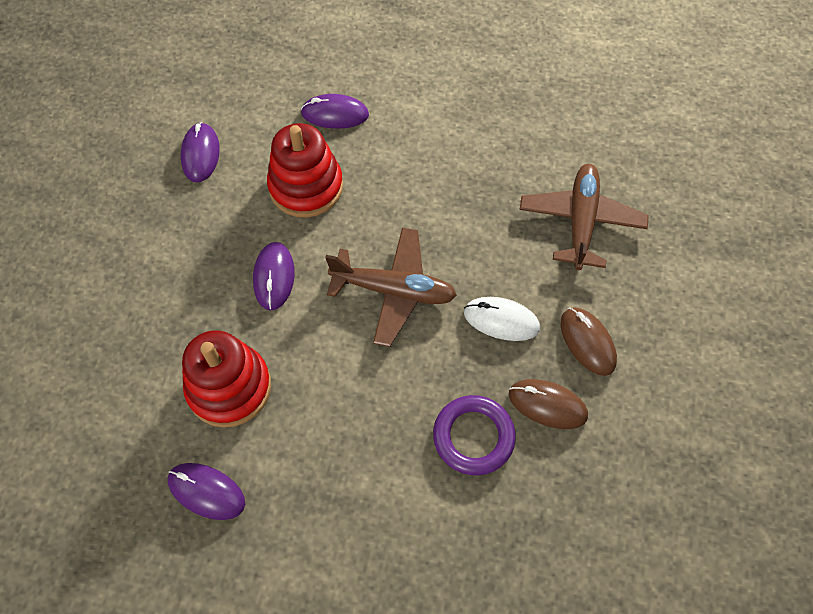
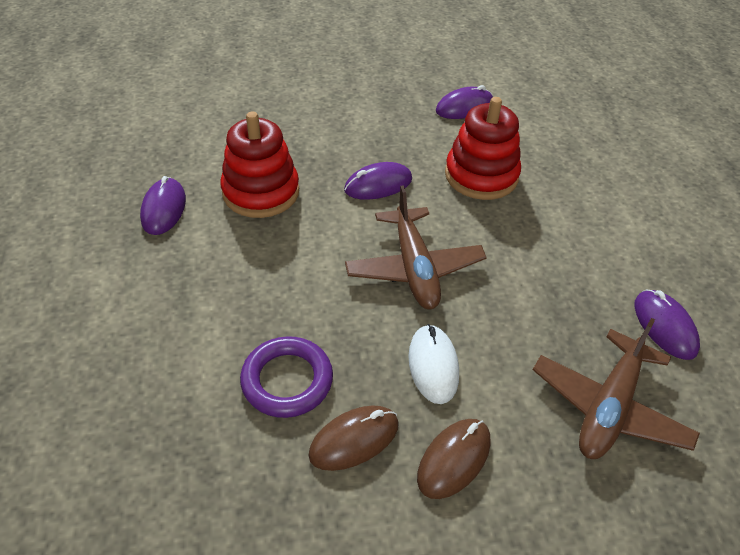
camera: 65 degrees right, 15 degrees down
purple mouse [301,94,369,129] -> purple mouse moved to [634,289,700,360]
brown mouse [509,379,588,429] -> brown mouse turned 60 degrees clockwise [308,405,399,471]
brown plane [520,164,649,270] -> brown plane turned 135 degrees clockwise [533,318,700,459]

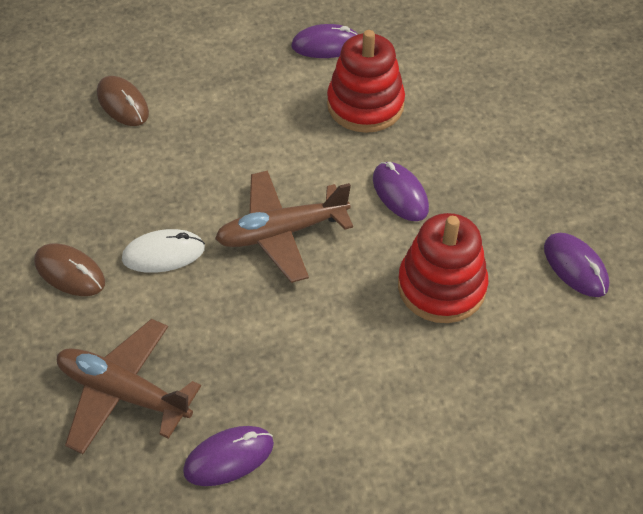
camera: 85 degrees right, 5 degrees up
purple ring [240,336,333,418] -> none
brown mouse [308,405,399,471] -> brown mouse moved to [97,76,149,126]

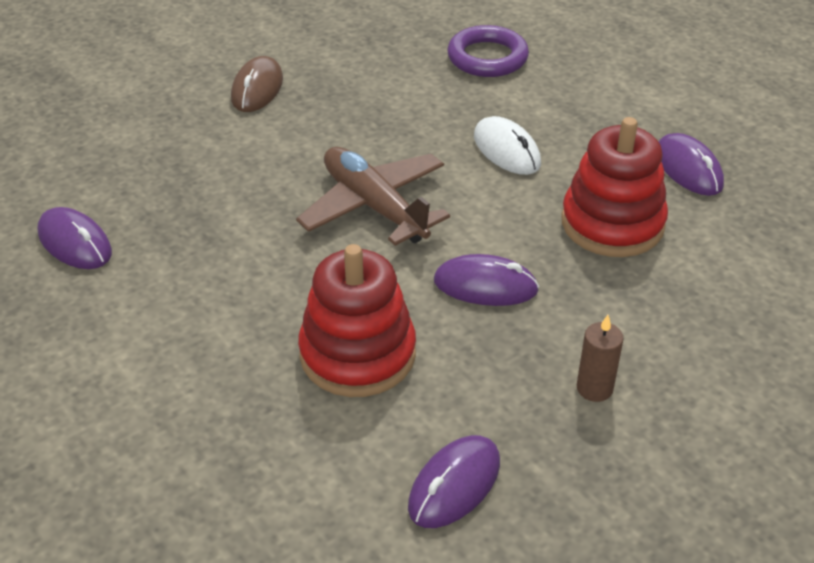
camera: 70 degrees right, 10 degrees down
brown plane [57,319,201,454] -> none
brown mouse [97,76,149,126] -> purple ring [447,25,529,77]
white mouse [122,229,205,273] -> white mouse moved to [474,116,541,175]
purple mouse [373,162,429,221] -> purple mouse turned 60 degrees clockwise [434,254,539,306]
none -> brown candle [577,315,623,402]

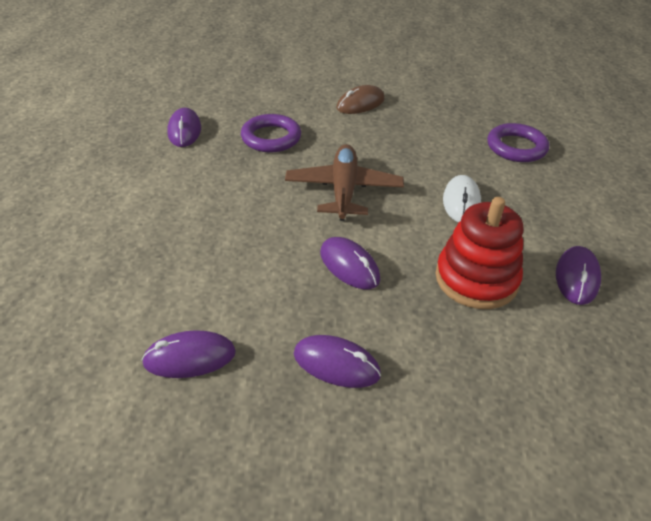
camera: 40 degrees right, 0 degrees up
red stacking toy [298,244,416,397] -> none
brown candle [577,315,623,402] -> purple mouse [294,335,381,388]
none -> purple ring [241,114,301,152]

